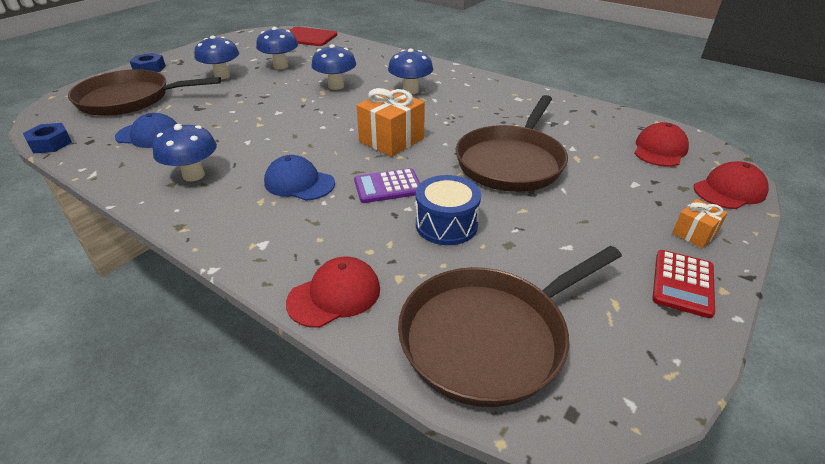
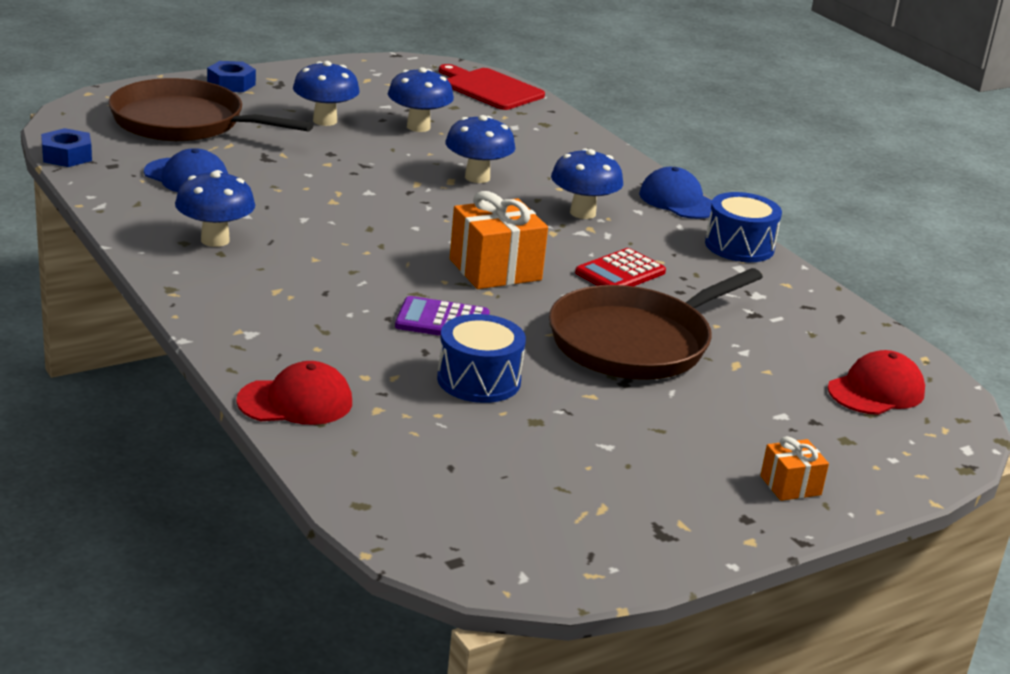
camera: 20 degrees right, 10 degrees down
blue cap [264,155,335,201] -> blue cap moved to [639,167,712,219]
brown pan [398,246,622,407] -> none
red calculator [652,250,715,318] -> red calculator moved to [575,248,666,286]
red cap [694,161,769,209] -> none
none -> blue drum [705,192,782,262]

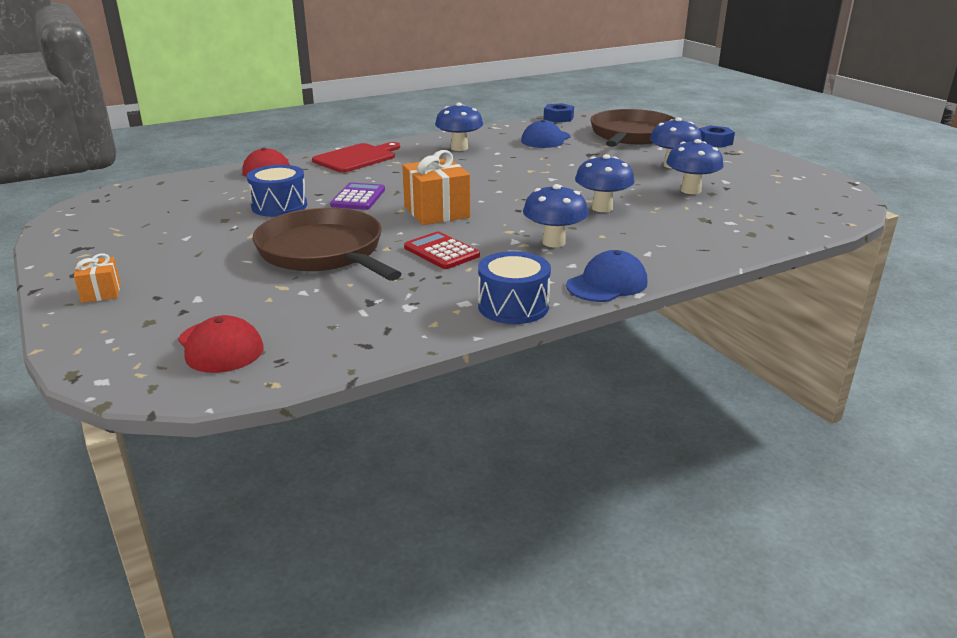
camera: 95 degrees right, 0 degrees up
red cutting board [439,64,545,110] -> red cutting board moved to [312,142,400,173]

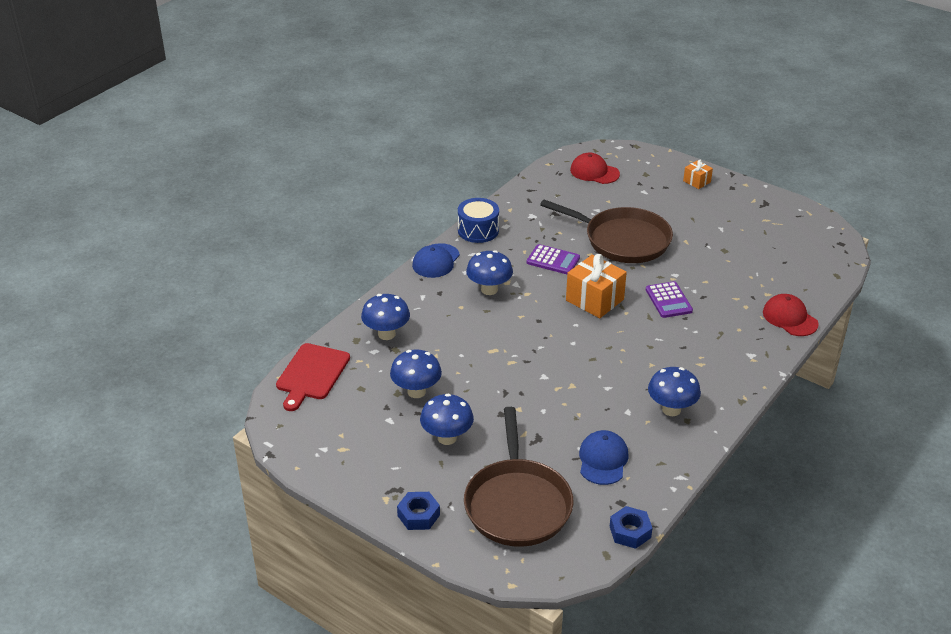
camera: 155 degrees right, 10 degrees up
blue drum [247,165,307,217] -> none
red cutting board [312,142,400,173] -> red cutting board moved to [276,343,350,411]
red calculator [404,232,480,269] -> purple calculator [527,244,580,274]
blue mushroom [575,154,634,212] -> blue mushroom moved to [361,294,410,340]

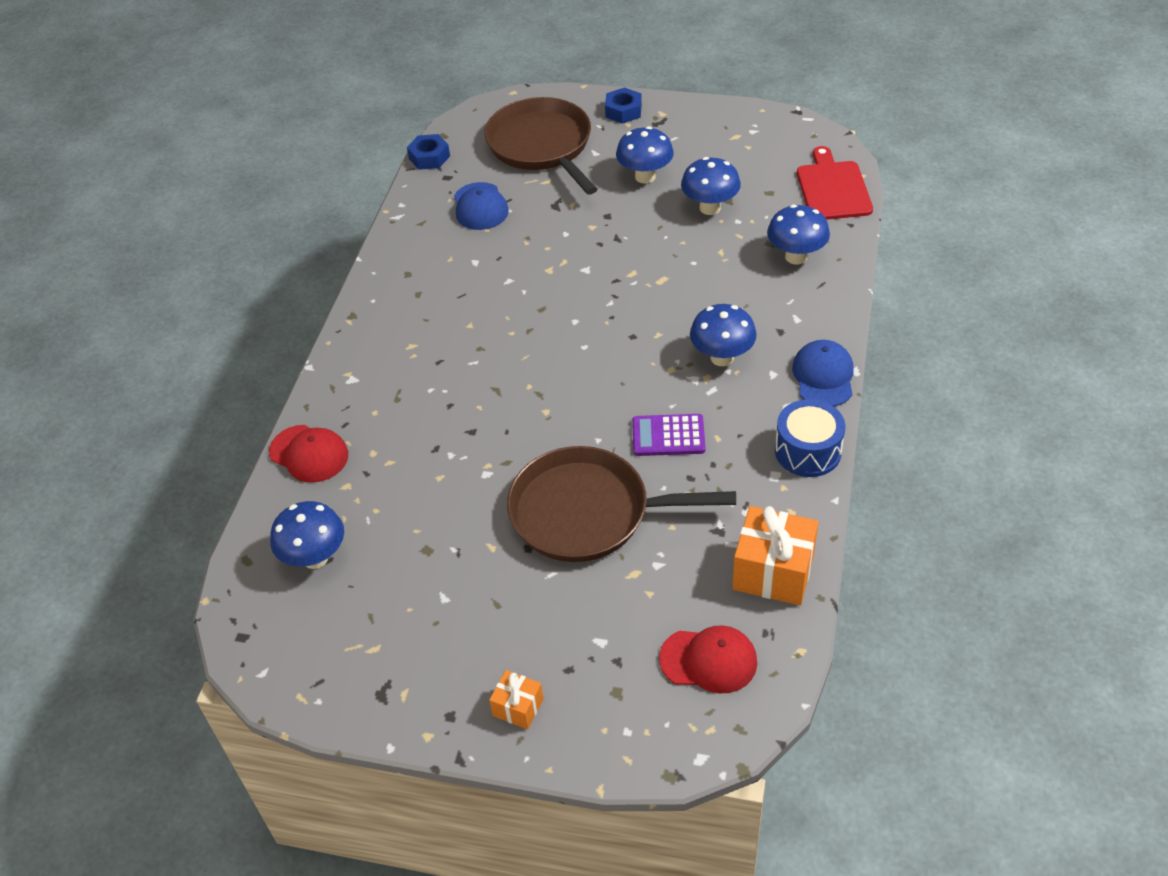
camera: 160 degrees right, 10 degrees up
orange gift [566,254,627,318] -> orange gift moved to [732,506,819,605]
purple calculator [646,281,693,318] -> none
blue mushroom [648,367,701,416] -> blue mushroom moved to [270,501,344,569]

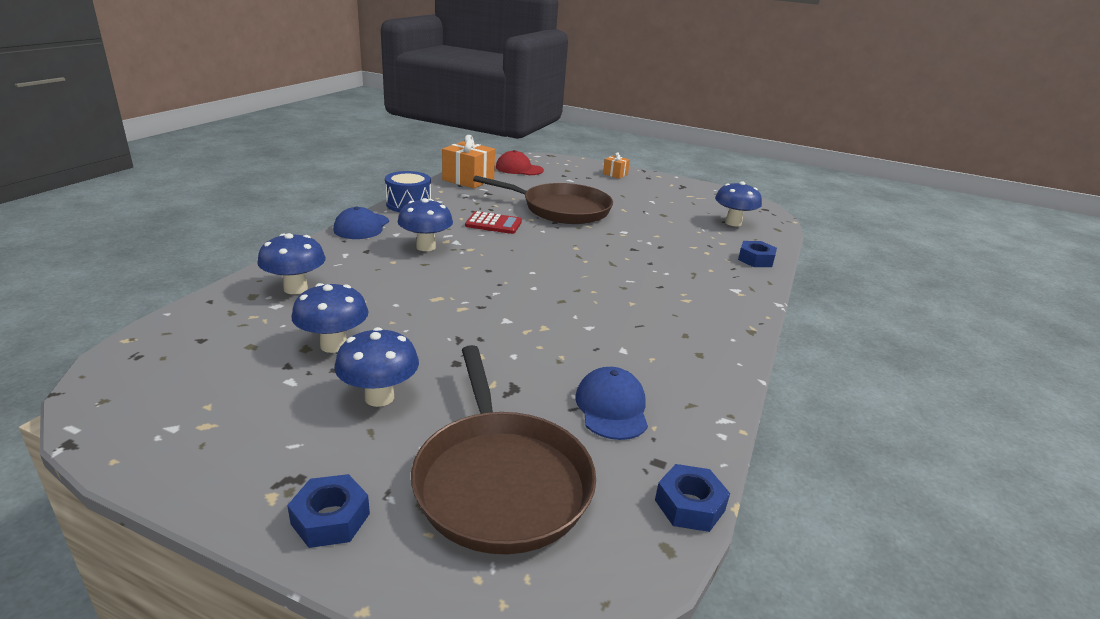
camera: 175 degrees left, 20 degrees down
red cap [269,425,348,483] -> blue nut [738,241,777,267]
purple calculator [632,414,706,456] -> red calculator [465,211,522,234]
red cutting board [797,146,873,220] -> none

